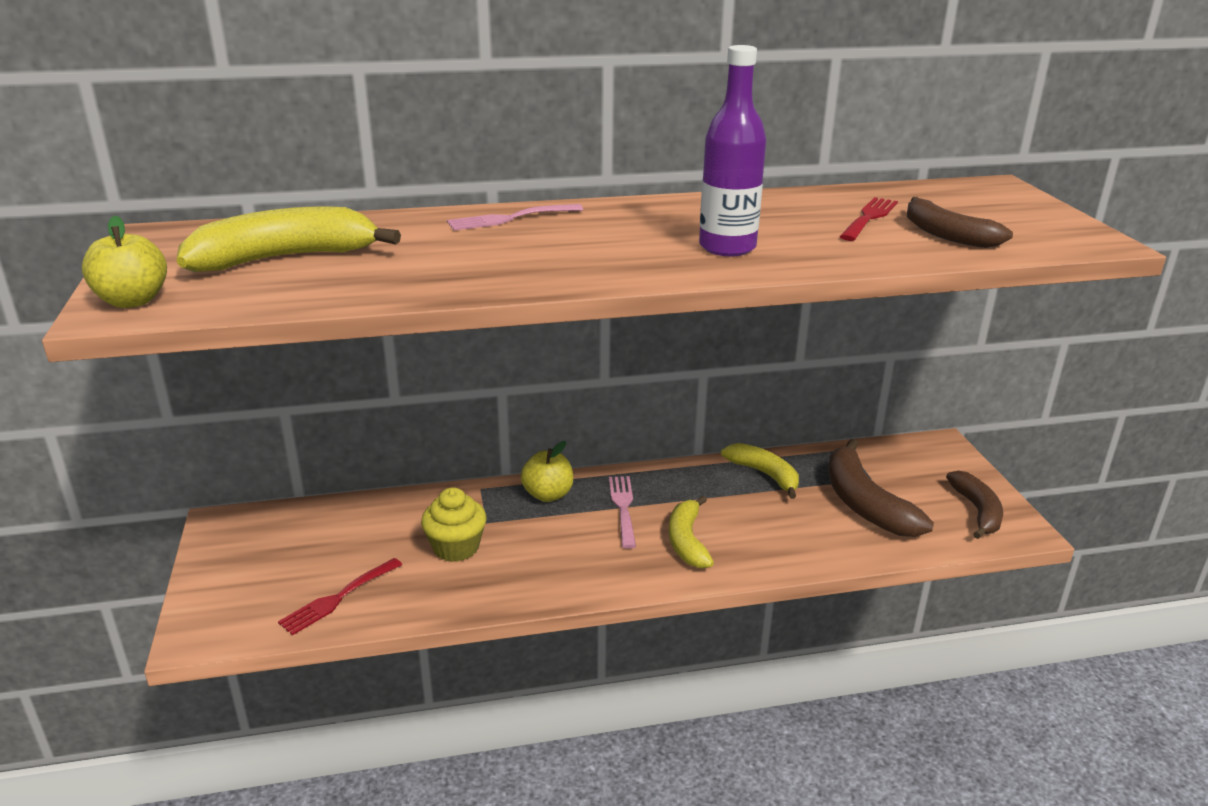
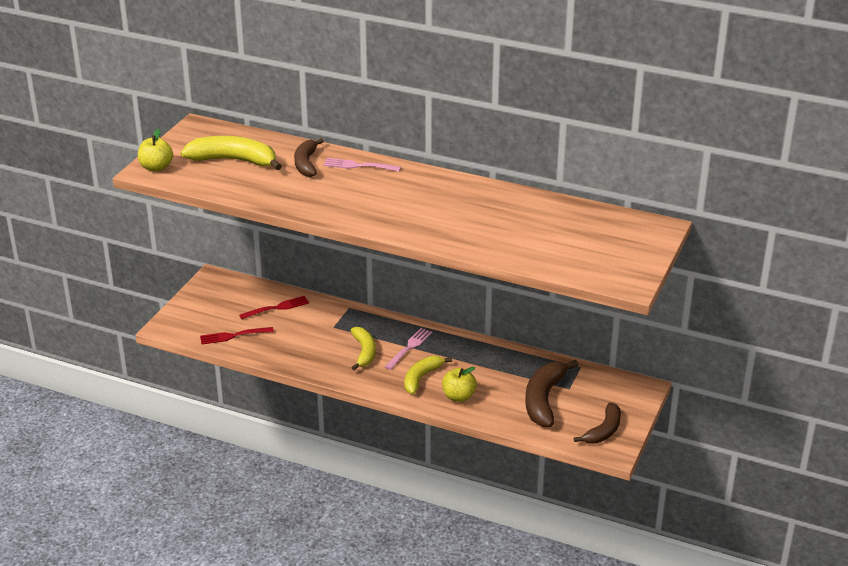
camera: 35 degrees right, 5 degrees up
yellow cupcake [421,487,487,562] -> none
yellow apple [521,441,573,502] -> yellow apple moved to [442,367,477,402]
purple bottle [699,45,766,256] -> none
yellow banana [721,443,799,499] -> yellow banana moved to [350,327,376,370]
red fork [839,197,898,241] -> red fork moved to [239,296,309,319]
brown banana [907,197,1013,248] -> brown banana moved to [294,138,324,177]

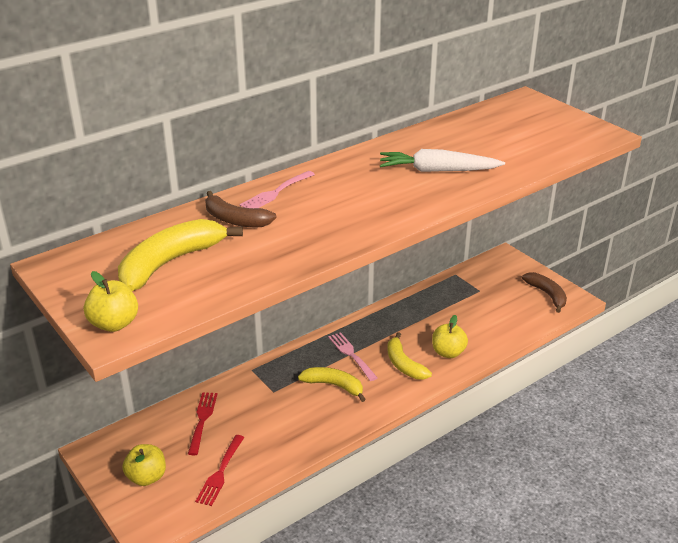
camera: 60 degrees left, 0 degrees up
brown banana [525,360,578,427] -> none
none -> yellow apple [122,444,166,486]
none -> white carrot [380,149,505,172]

